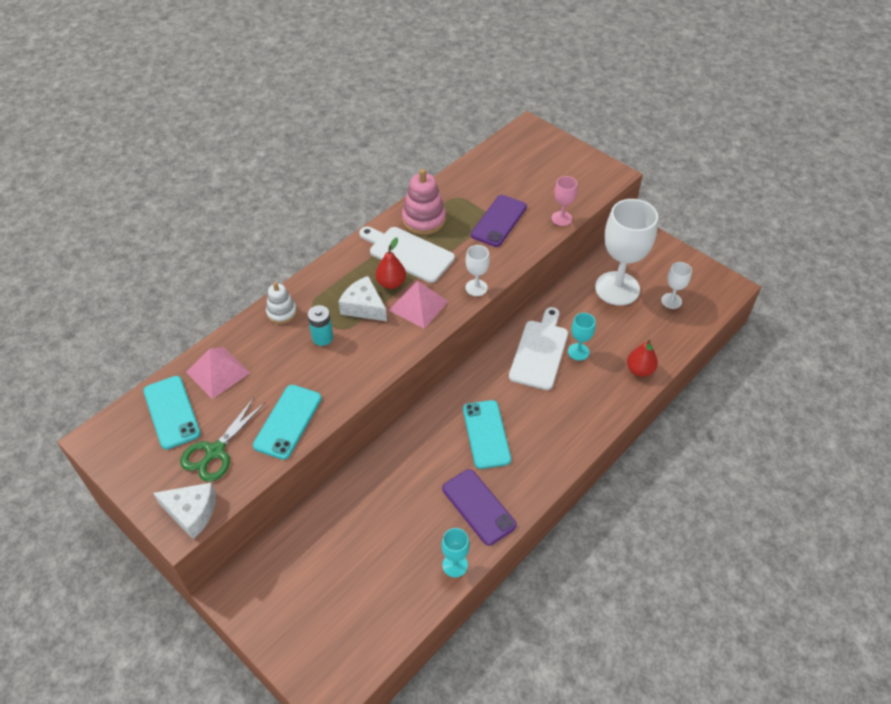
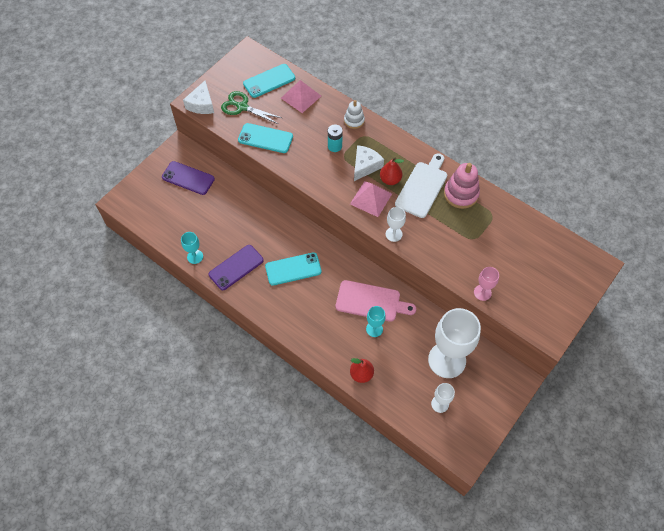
camera: 85 degrees right, 10 degrees up
purple phone [471,195,527,247] -> purple phone moved to [162,161,215,195]
white cutting board [509,307,568,390] -> pink cutting board [336,280,416,322]

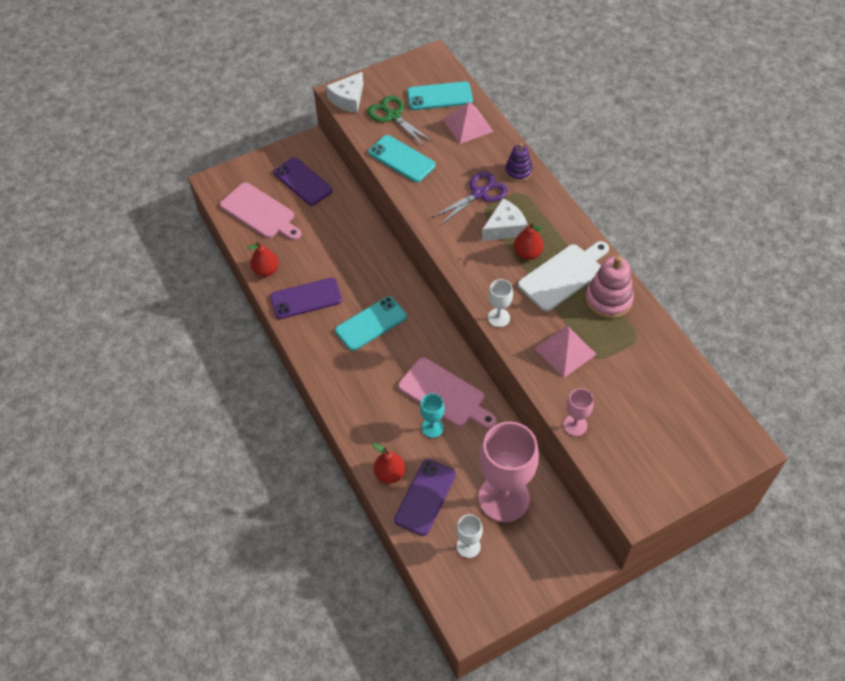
camera: 25 degrees right, 5 degrees down
turquoise goblet [181,232,203,264] -> red pear [247,242,279,277]
turquoise phone [265,252,322,286] -> turquoise phone turned 45 degrees counterclockwise [335,296,407,351]
turquoise battery [328,125,343,152] -> purple scissors [431,171,508,226]
white stacking toy [344,100,365,129] -> purple stacking toy [505,143,532,182]
pink pyramid [350,181,392,217] -> pink pyramid moved to [534,326,597,378]
white goblet [428,308,481,378] -> pink goblet [478,422,539,522]
none -> pink cutting board [220,182,301,240]
none -> purple phone [394,459,456,536]

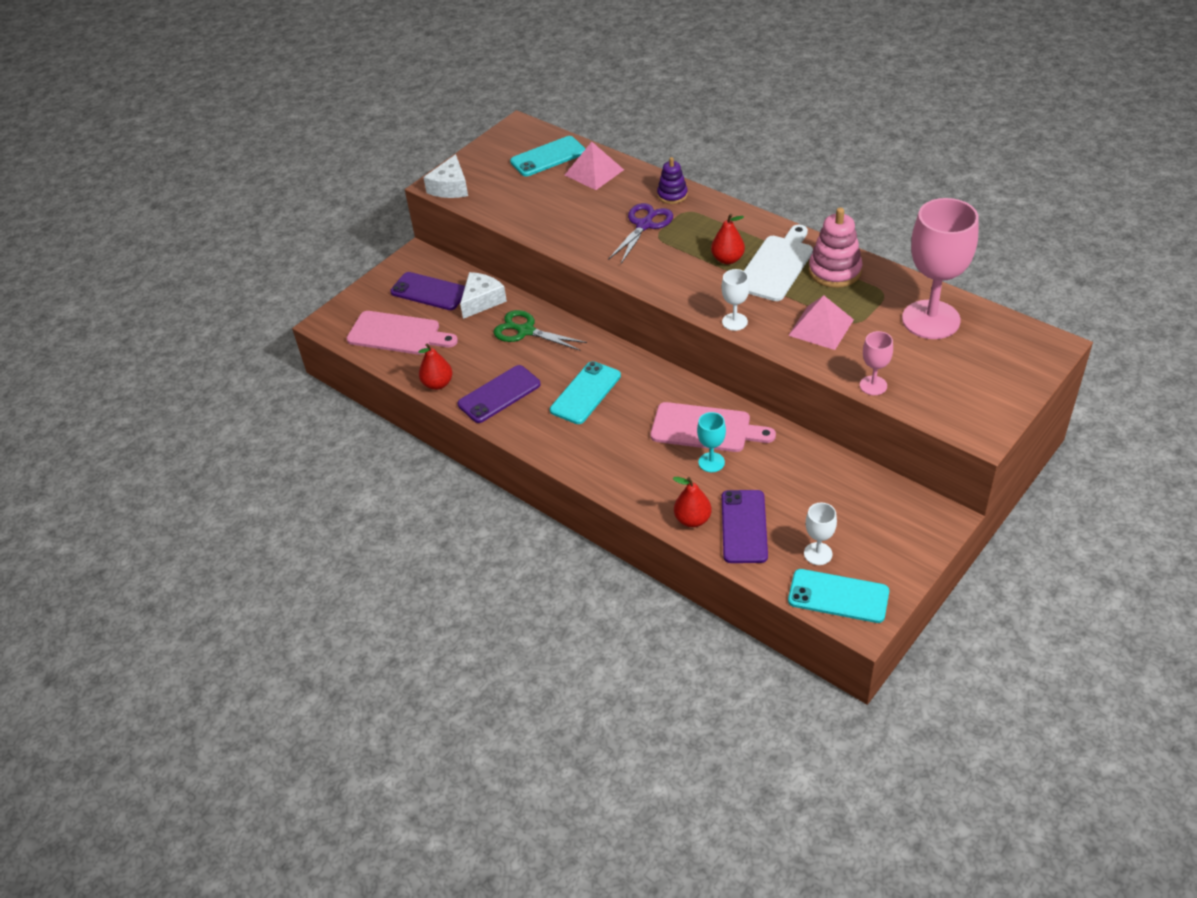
camera: 20 degrees left, 10 degrees down
green scissors [368,95,433,146] -> green scissors moved to [493,310,587,351]
turquoise phone [368,135,436,183] -> turquoise phone moved to [788,569,889,623]
pink goblet [478,422,539,522] -> pink goblet moved to [902,198,979,339]
white cheese [482,199,528,241] -> white cheese moved to [460,272,507,319]

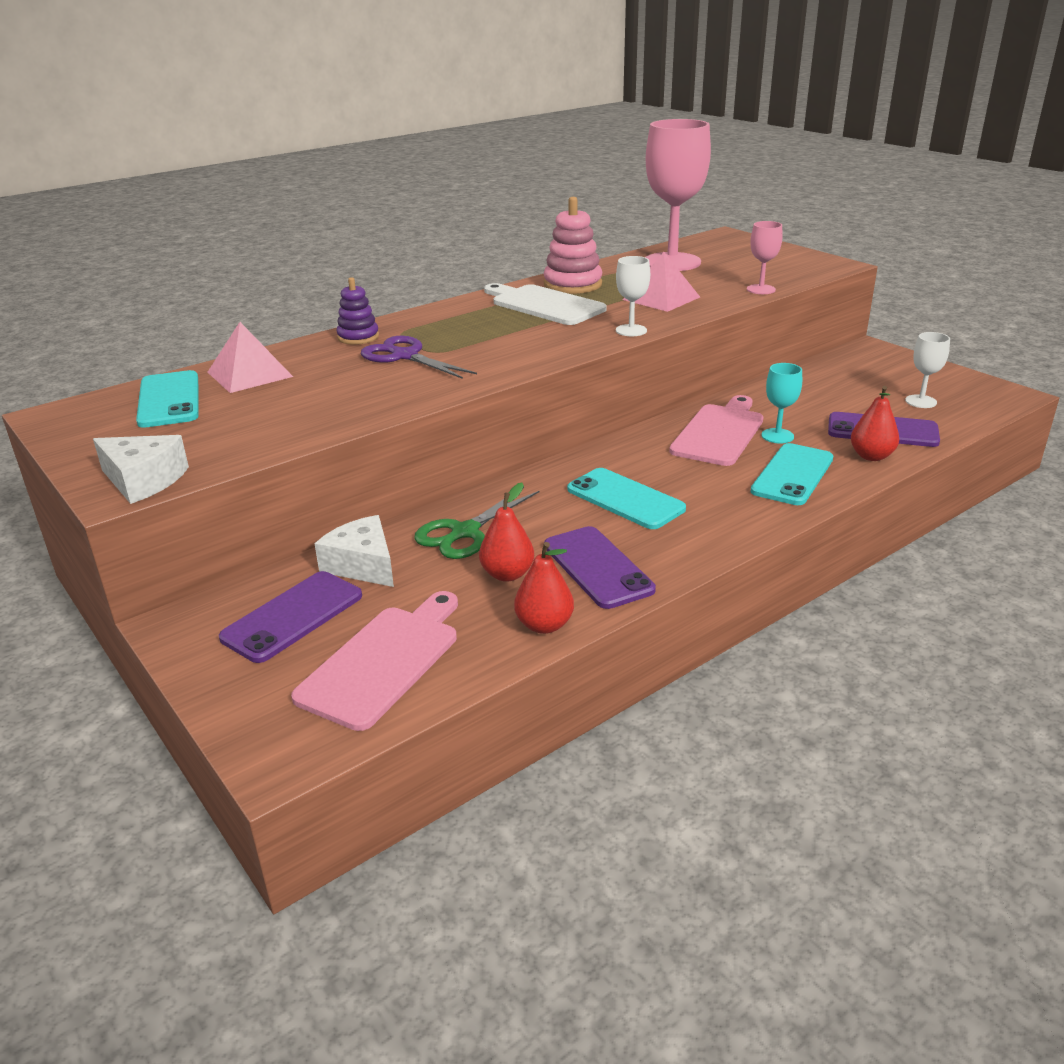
camera: 80 degrees left, 15 degrees down
red pear [711,214,745,264] -> red pear moved to [479,483,534,582]
turquoise phone [788,569,889,623] -> turquoise phone moved to [751,443,834,505]

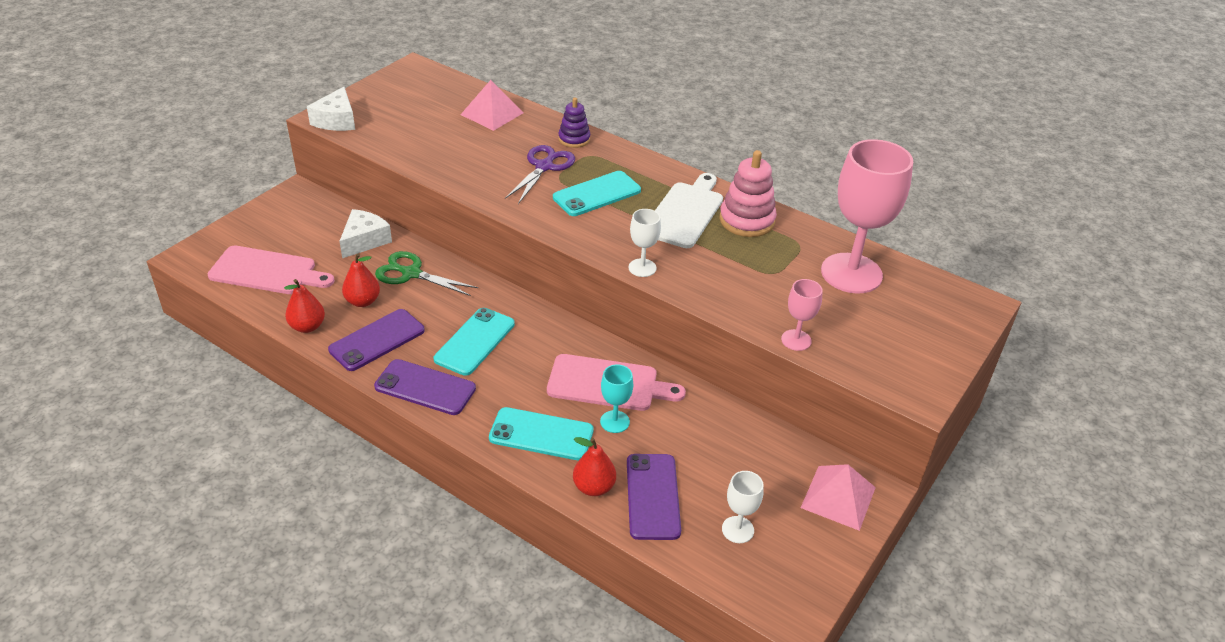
camera: 70 degrees right, 10 degrees up
turquoise phone [136,370,198,428] -> turquoise phone moved to [553,171,641,216]
purple phone [219,571,362,663] -> purple phone moved to [374,359,476,415]
pink pyramid [623,252,700,312] -> pink pyramid moved to [801,464,876,531]

